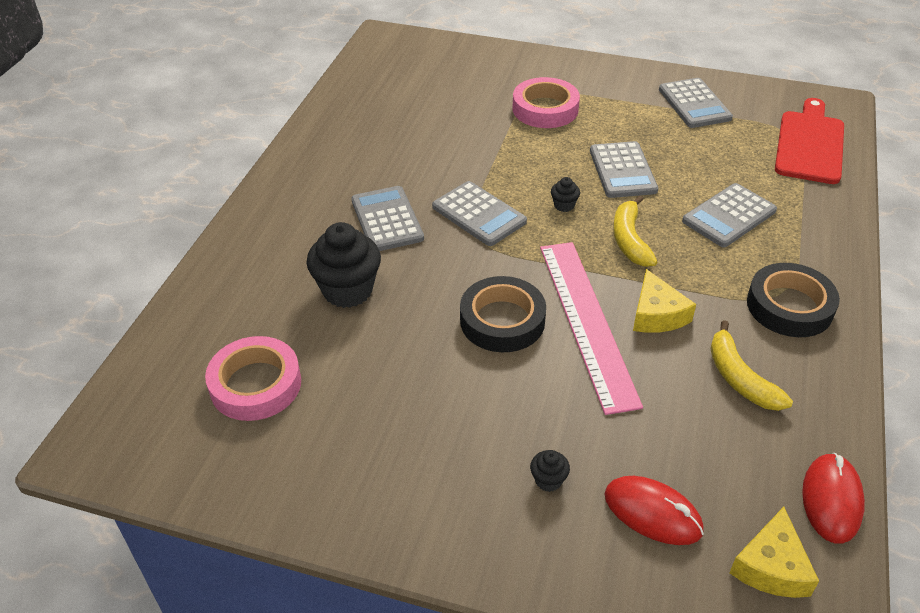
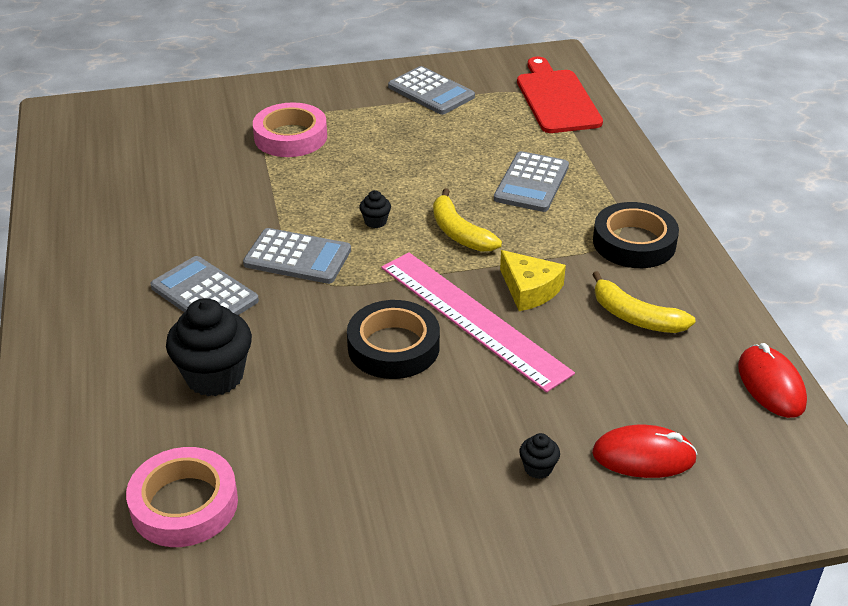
camera: 30 degrees left, 5 degrees down
grey calculator [590,141,658,198] -> none
yellow cheese [730,507,819,598] -> none

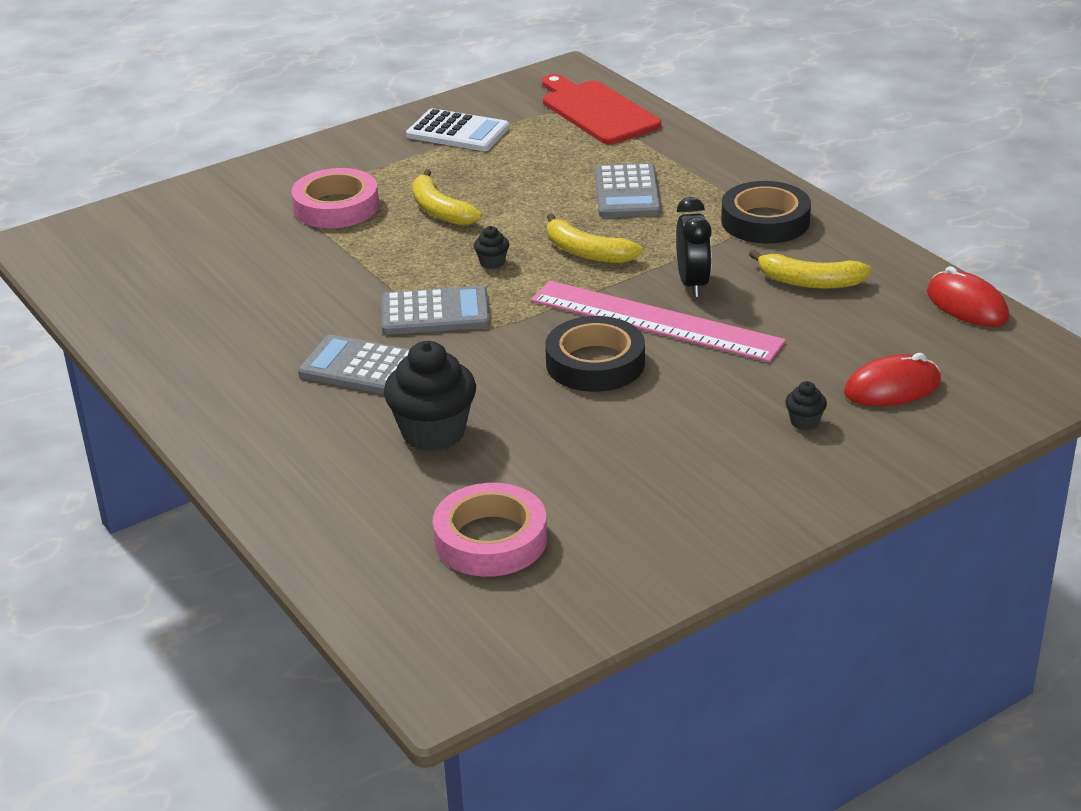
camera: 20 degrees left, 5 degrees down
grey calculator [388,66,475,115] -> white calculator [406,108,509,151]
yellow cheese [500,250,566,311] -> black clock [676,197,712,297]
none -> yellow banana [412,169,482,226]

